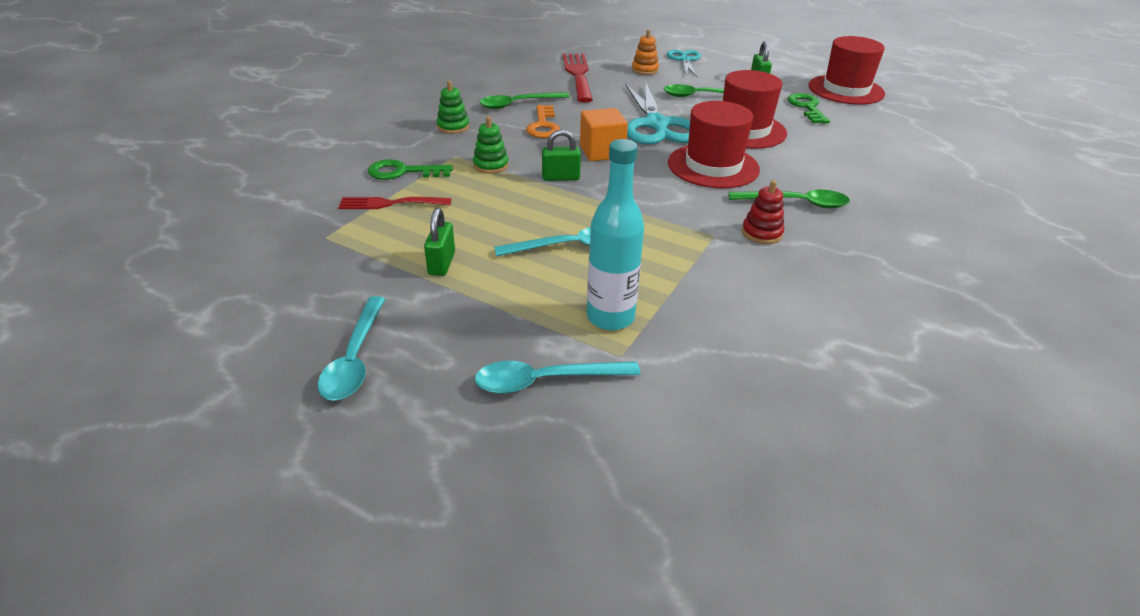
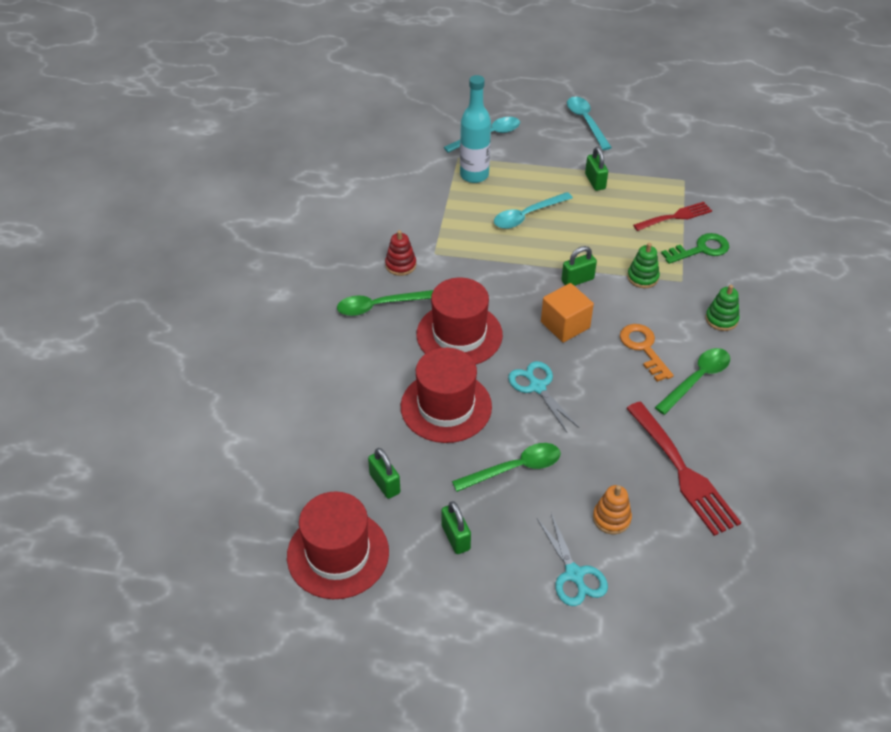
camera: 160 degrees right, 10 degrees up
turquoise scissors [625,81,690,145] -> turquoise scissors [508,361,579,432], size x0.57
green key [788,93,830,124] -> green padlock [368,448,400,499]

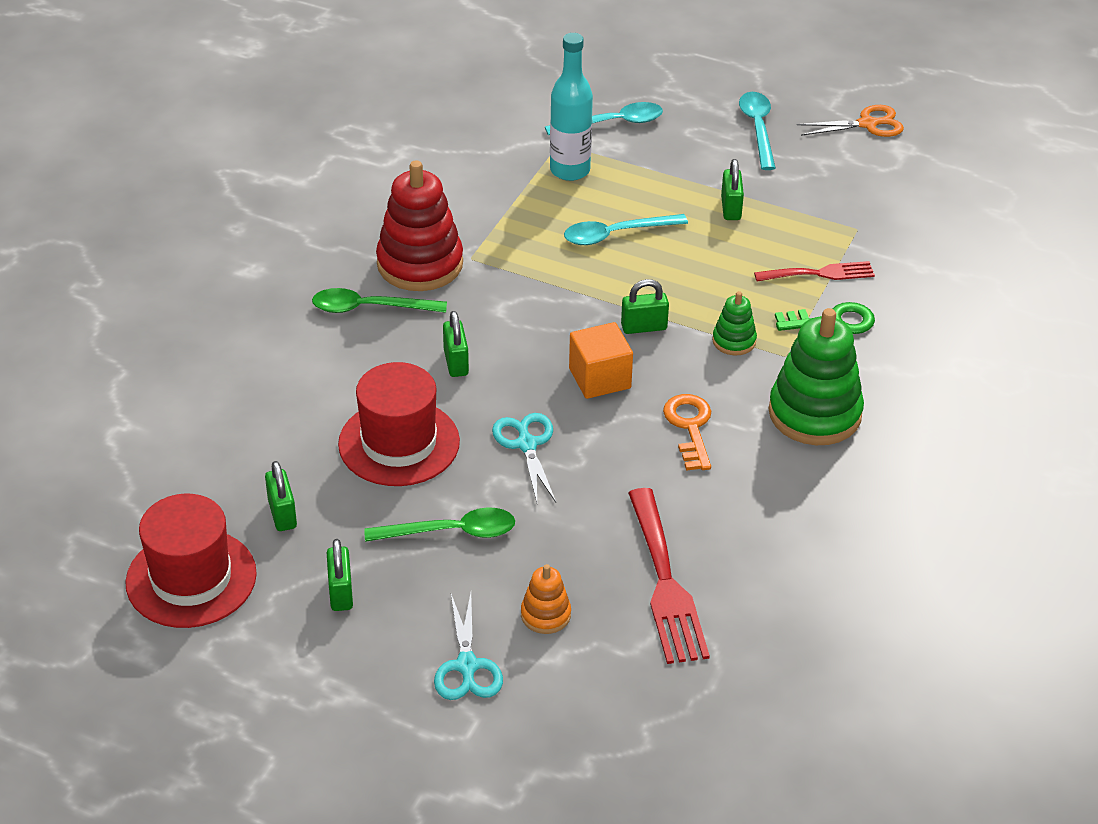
camera: 15 degrees right, 5 degrees down
red stacking toy [385,230,416,276] -> red stacking toy [376,160,463,291], size x2.05
red hat [416,278,503,364] -> green padlock [443,311,469,377]
green spoon [655,348,730,415] -> none
green stacking toy [705,285,740,331] -> green stacking toy [769,308,864,445], size x2.05
none -> orange scissors [797,105,904,137]

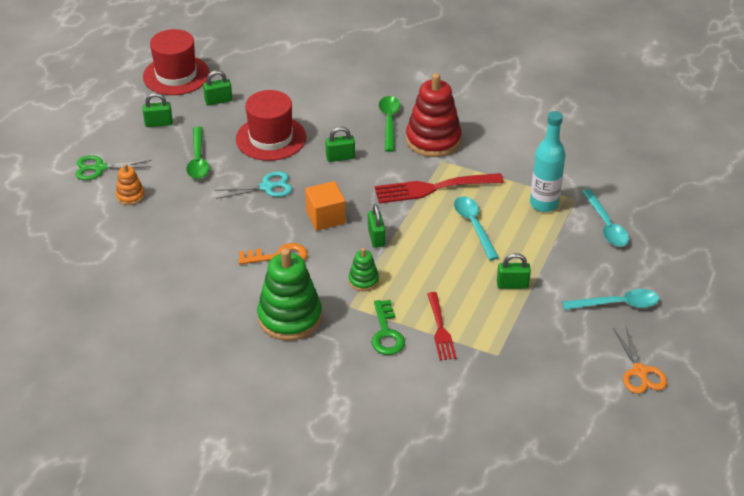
camera: 90 degrees right, 0 degrees up
turquoise scissors [434,593,503,700] -> green scissors [76,155,152,180]
red fork [628,488,710,664] -> red fork moved to [375,173,504,203]

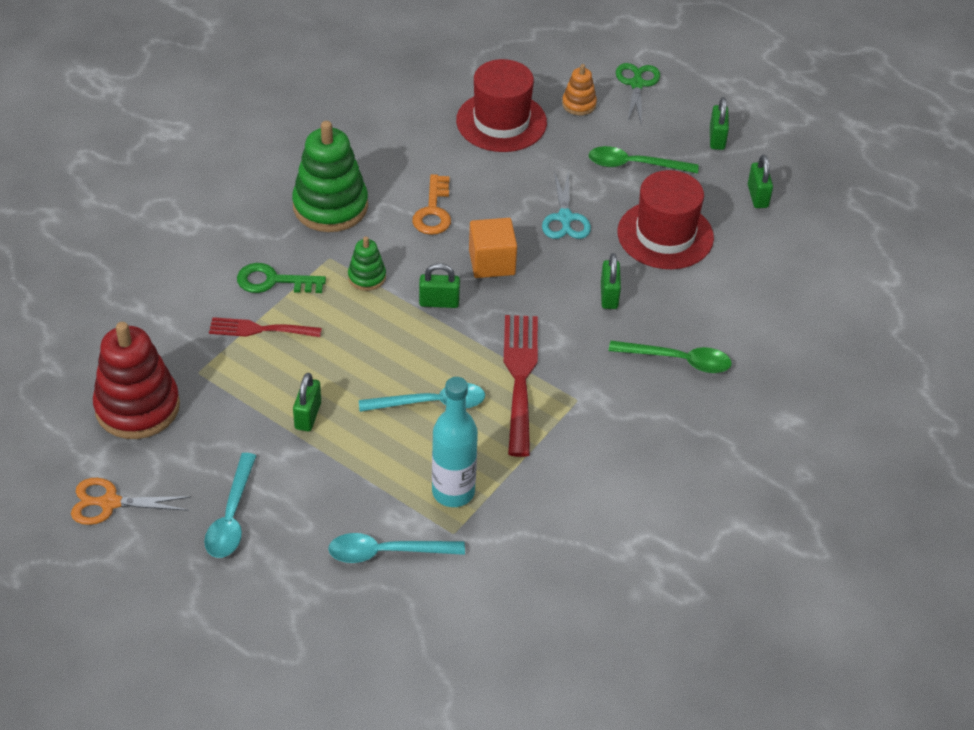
camera: 100 degrees right, 5 degrees up
red hat [143,29,210,95] -> red hat moved to [456,59,547,152]
red stacking toy [406,73,462,157] -> red stacking toy moved to [93,322,180,439]

